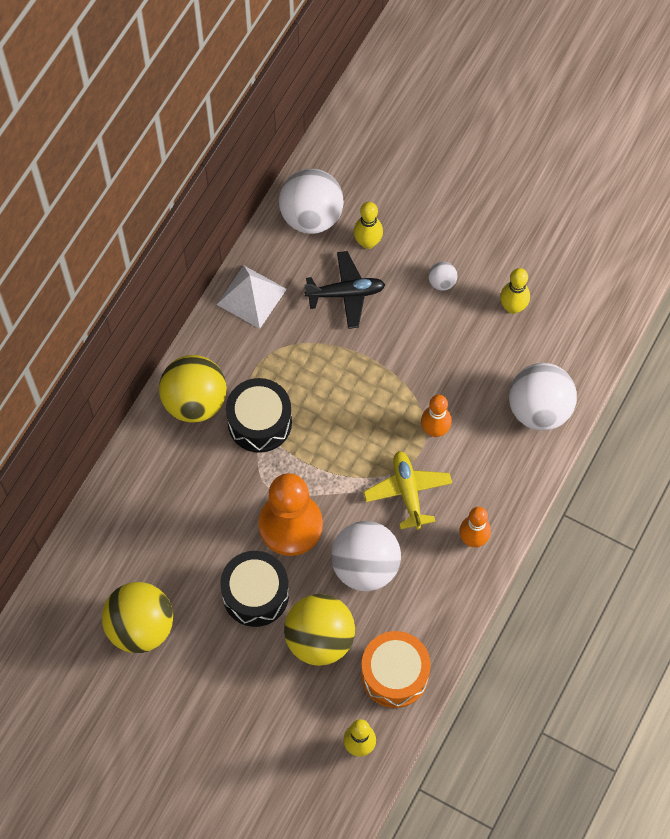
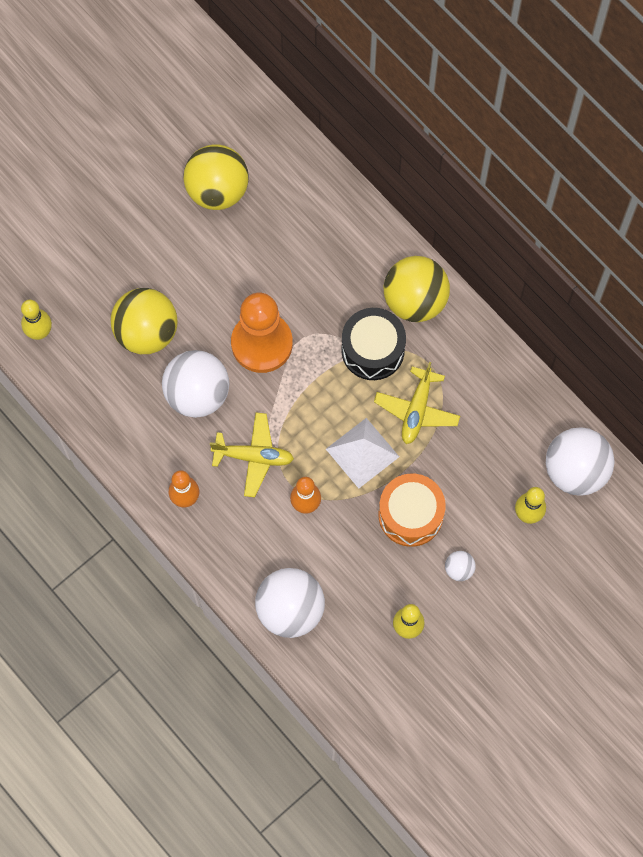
camera: 110 degrees right, 5 degrees up
white pyramid [216,266,287,329] -> white pyramid moved to [326,418,399,488]
black drum [220,551,289,627] -> none
black plane [304,251,385,329] -> none
orange drum [361,631,431,708] -> orange drum moved to [378,474,446,547]
none -> yellow plane [374,362,460,444]

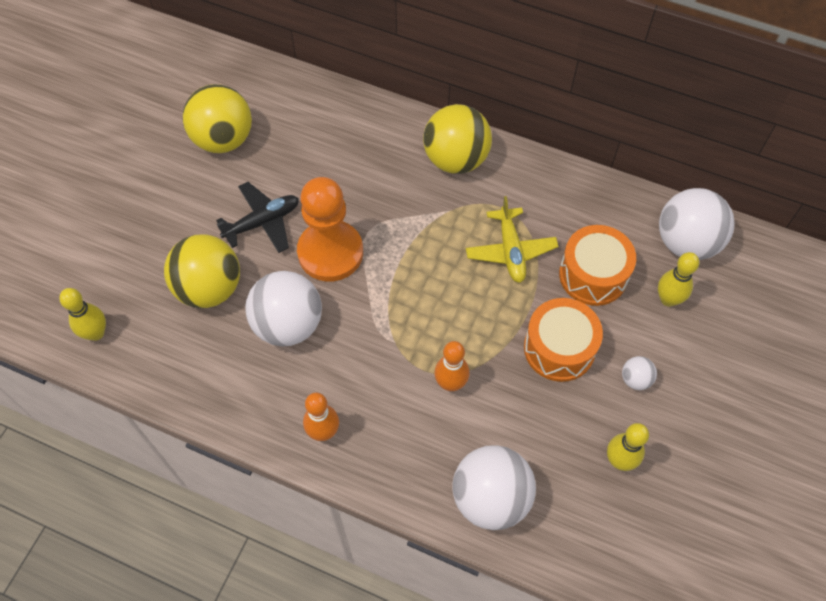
camera: 25 degrees left, 10 degrees down
yellow plane [210,412,294,497] -> none
white pyramid [326,418,399,488] -> none
black drum [341,308,406,380] -> none
none -> black plane [216,182,299,253]
none -> orange drum [559,225,636,306]

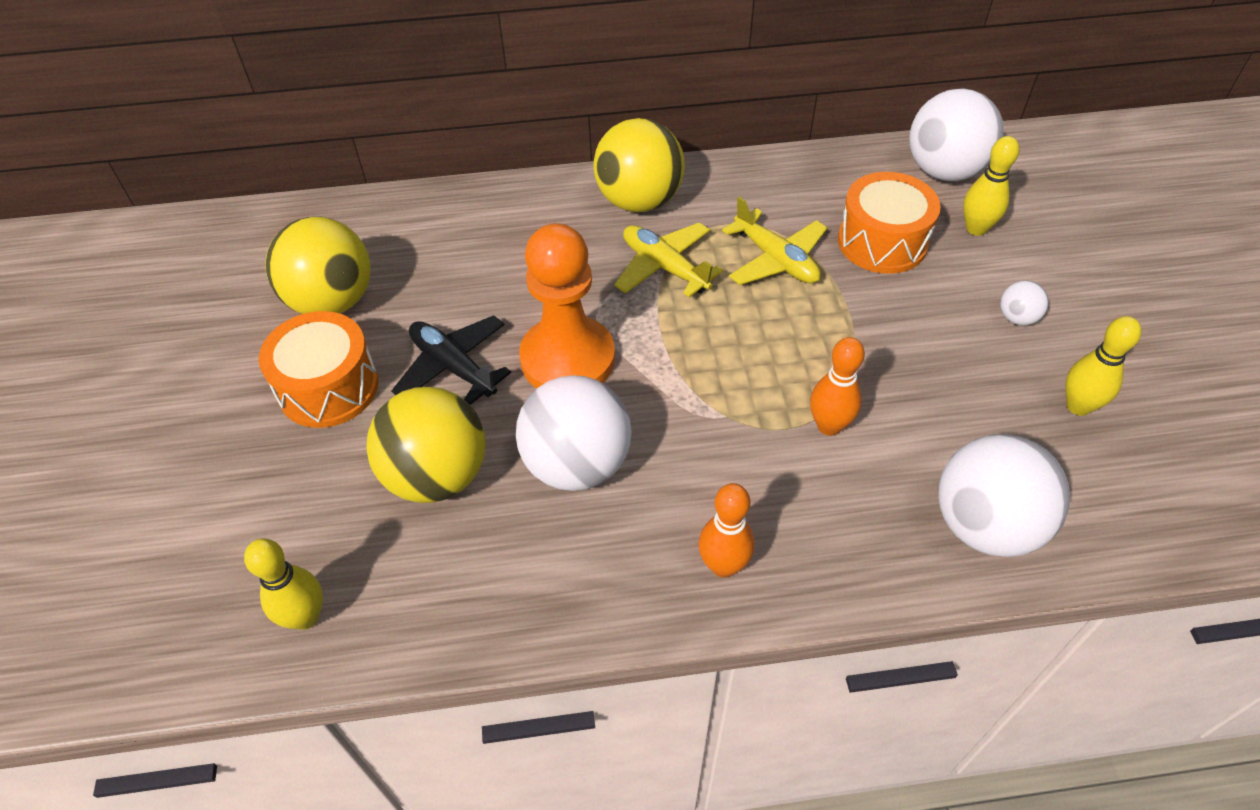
camera: 30 degrees left, 10 degrees down
black plane [216,182,299,253] -> black plane turned 75 degrees counterclockwise [391,315,511,405]
orange drum [524,298,603,382] -> orange drum moved to [259,311,379,428]
none -> yellow plane [614,223,723,297]

